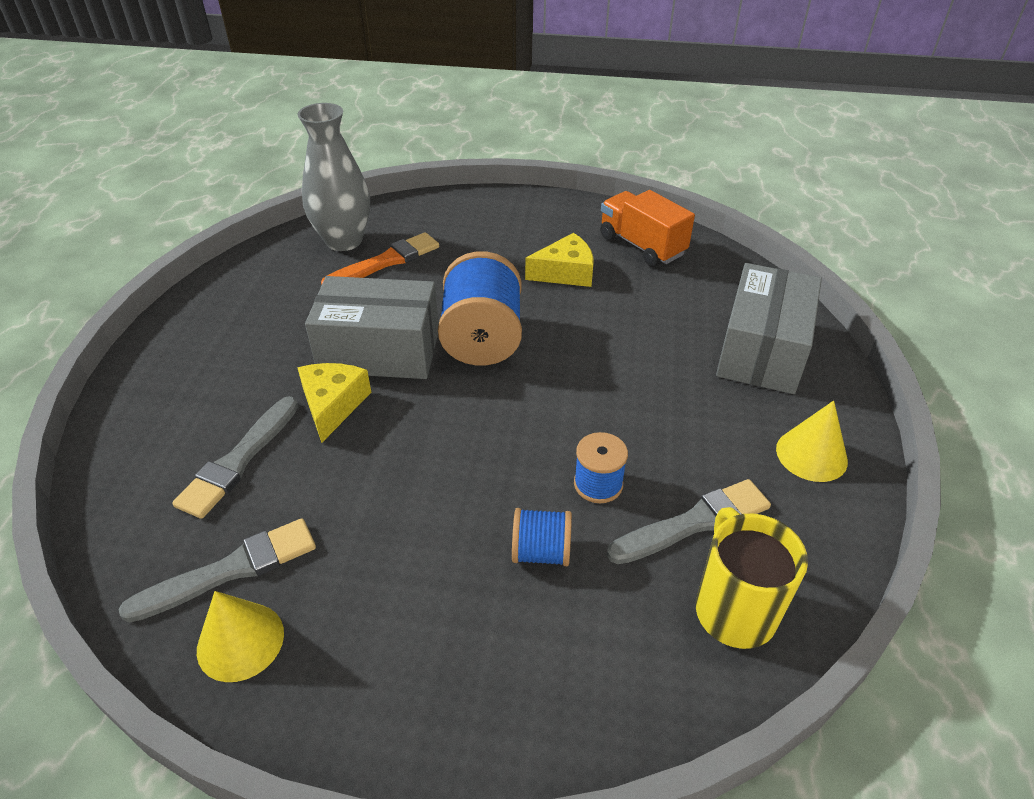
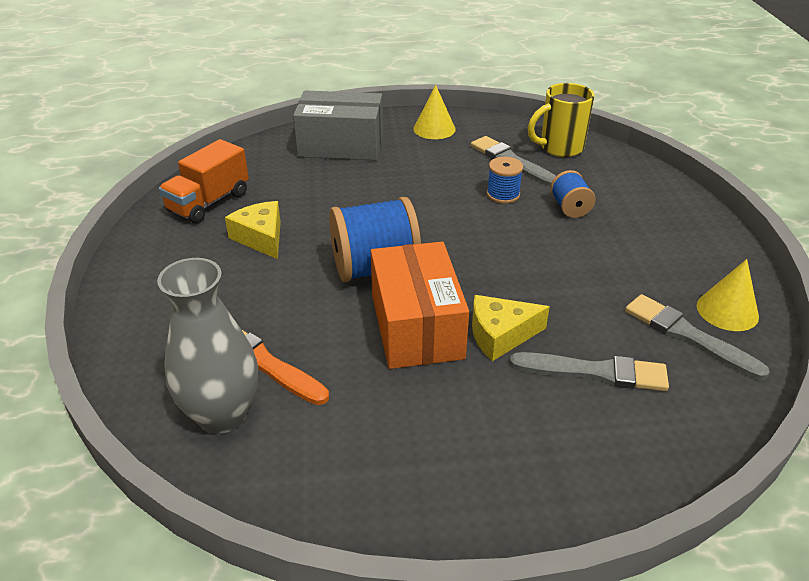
camera: 105 degrees left, 5 degrees down
grey box [305,276,439,379] -> orange box [371,242,469,369]

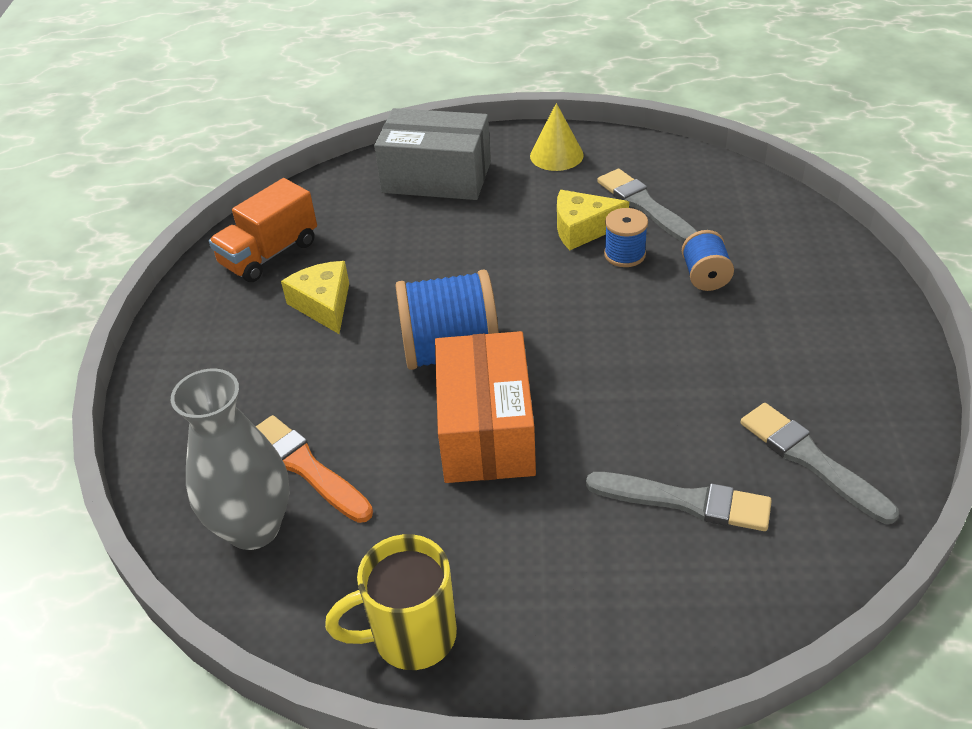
camera: 10 degrees right, 5 degrees up
yellow cheese [472,295,550,361] -> yellow cheese moved to [557,190,629,250]
yellow mug [528,83,595,157] -> yellow mug moved to [325,534,457,670]
yellow cone [697,259,759,331] -> none

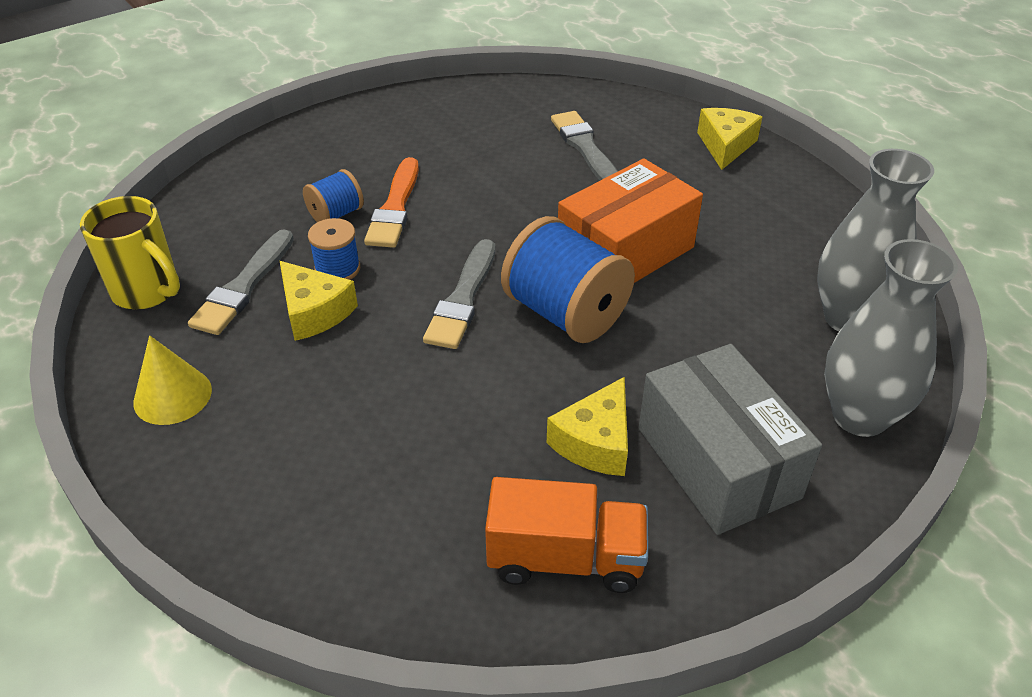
camera: 130 degrees left, 0 degrees up
orange brush [256,415,373,523] -> orange brush moved to [364,157,419,248]
yellow mug [325,534,457,670] -> yellow mug moved to [80,196,180,309]
grey box [374,108,491,200] -> grey box moved to [638,344,822,535]
grey brush [741,403,899,524] -> grey brush moved to [423,239,495,349]
none -> yellow cheese [697,108,762,170]
none -> grey vase [824,239,958,437]

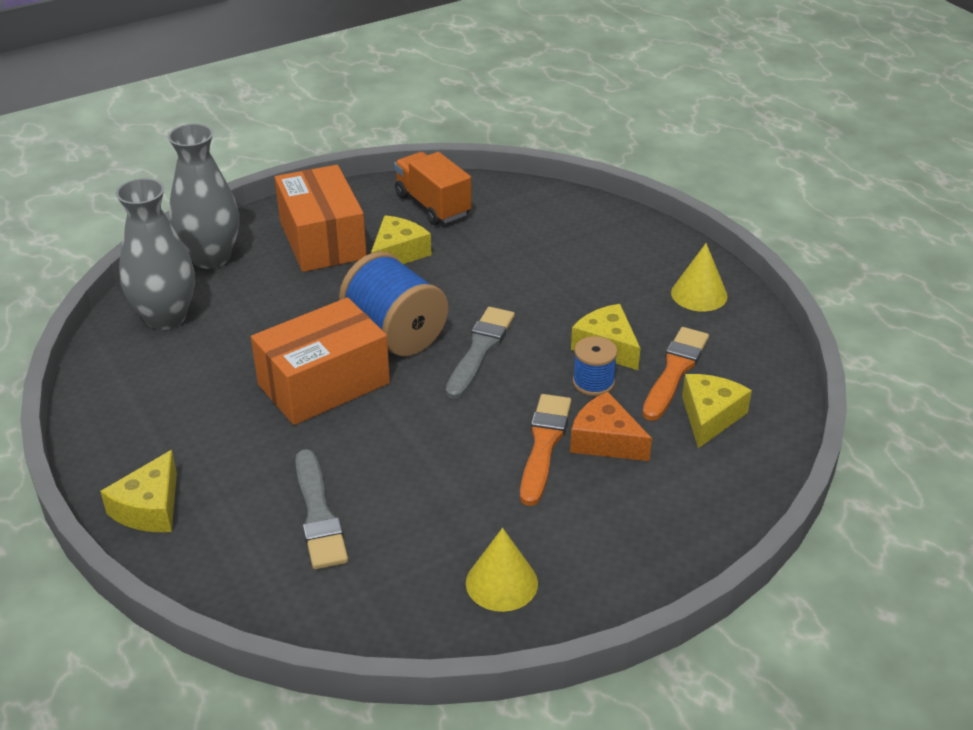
camera: 175 degrees left, 5 degrees down
yellow mug [80,196,180,309] -> none
grey brush [188,229,294,335] -> orange brush [642,327,709,421]
blue spool [303,169,364,222] -> orange cheese [570,392,652,461]
orange truck [485,477,648,593] -> orange truck turned 45 degrees clockwise [394,152,472,225]
grey box [638,344,822,535] -> orange box [275,165,367,272]
none -> yellow cone [466,528,538,612]
none -> yellow cheese [682,374,752,448]

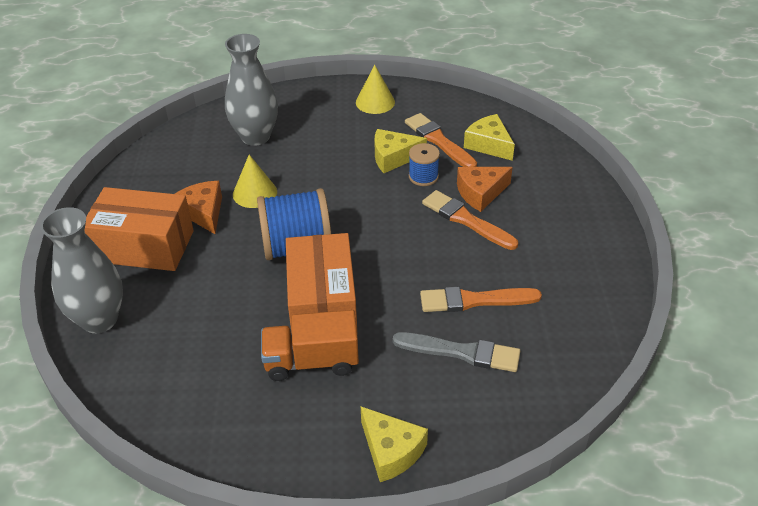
camera: 60 degrees left, 5 degrees up
grey vase [116,178,195,330] -> grey vase moved to [225,34,278,146]
yellow cheese [371,215,431,264] -> orange cheese [175,181,222,234]
orange truck [394,152,472,225] -> orange truck moved to [261,310,359,381]
grey brush [446,307,515,399] -> none
yellow cone [466,528,538,612] -> yellow cone moved to [233,155,277,208]
none -> orange brush [420,286,542,312]

